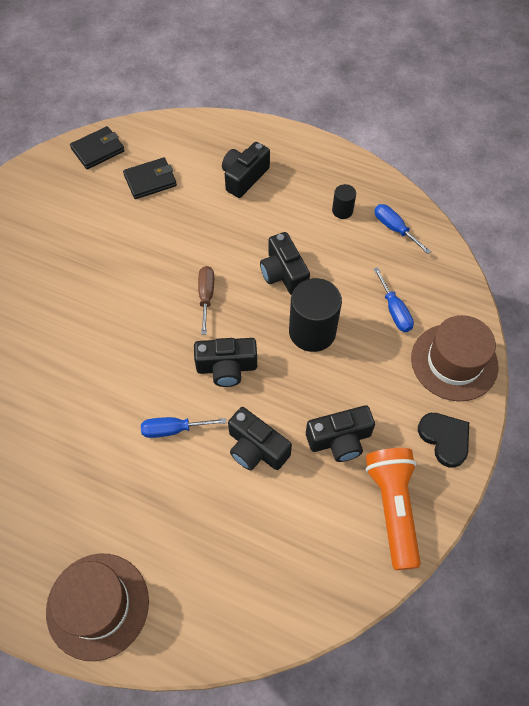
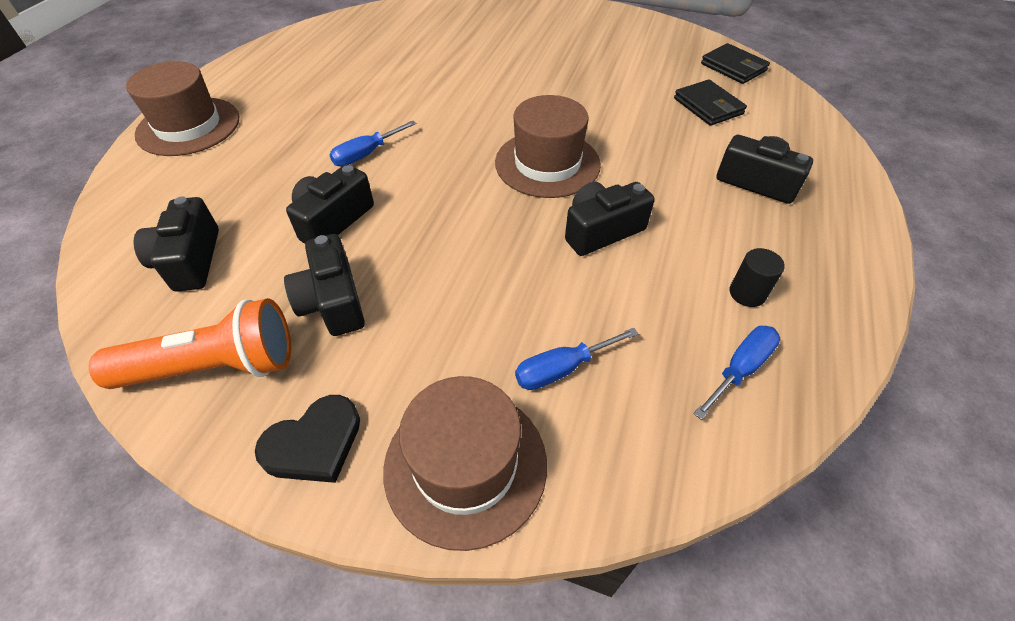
camera: 85 degrees right, 10 degrees down
blue screwdriver [141,417,226,438] -> blue screwdriver turned 120 degrees counterclockwise [329,121,416,166]
black camera [194,338,257,387] -> black camera moved to [134,196,219,292]
brown screwdriver [198,266,214,335] -> brown hat [495,95,601,198]
black cylinder [289,278,342,352] -> none

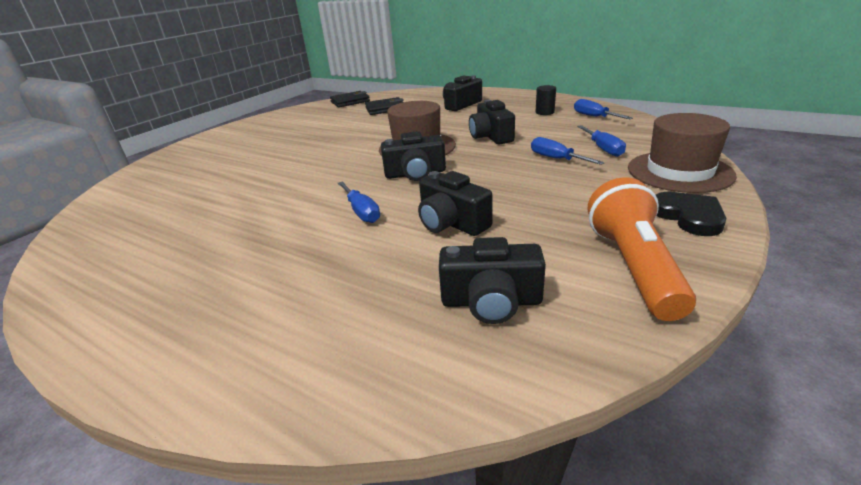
camera: 75 degrees left, 20 degrees down
brown hat [126,61,239,156] -> none
black camera [284,234,365,336] -> black camera moved to [381,131,446,181]
none -> blue screwdriver [531,137,605,165]

